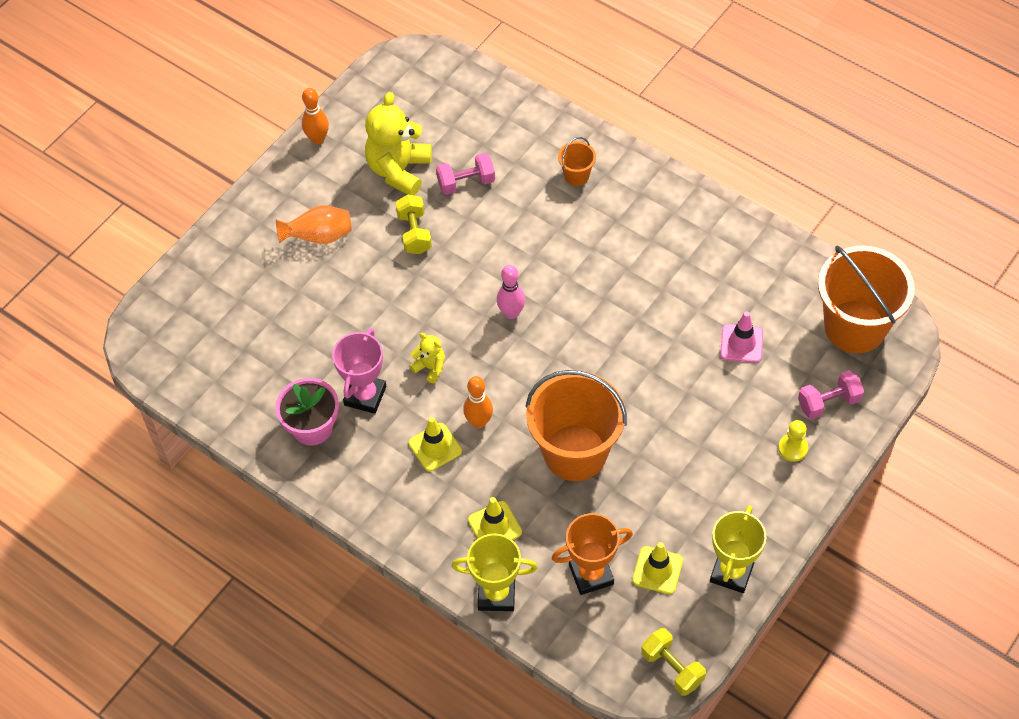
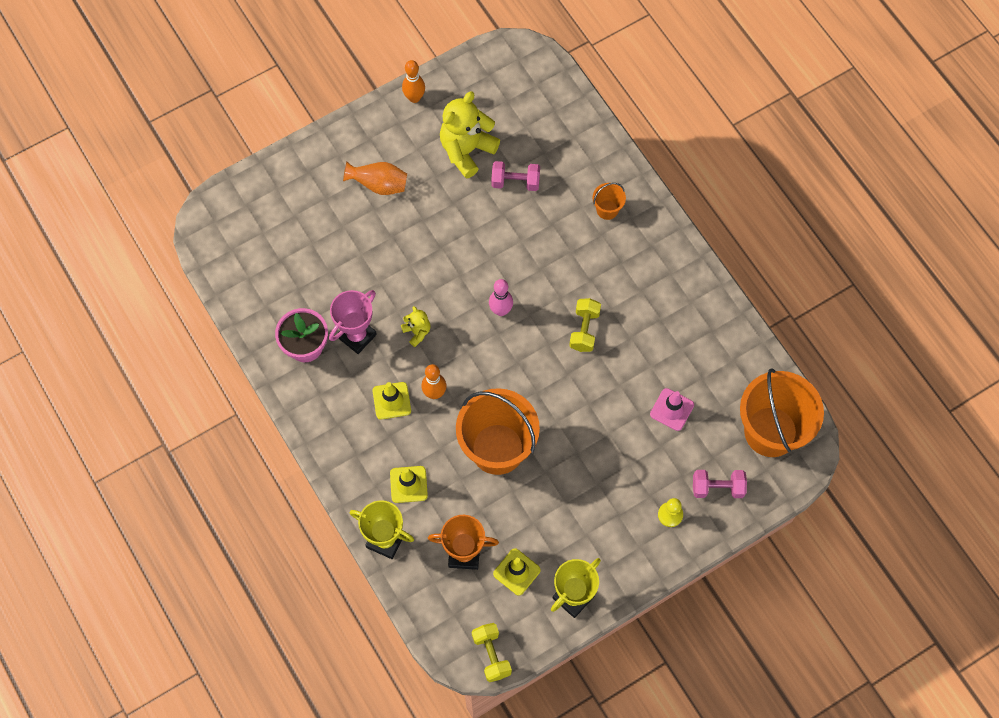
camera: 20 degrees right, 10 degrees up
yellow dumbbell [395,195,432,254] -> yellow dumbbell moved to [569,298,601,352]

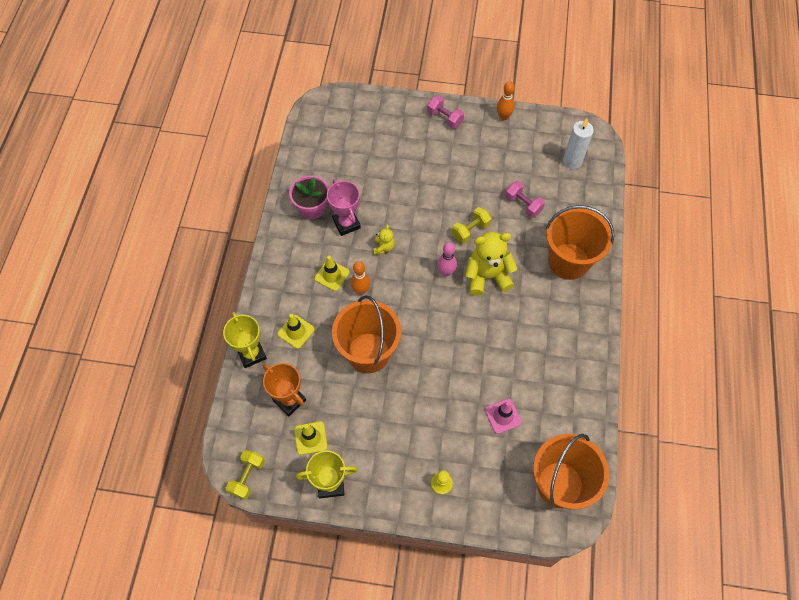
camera: 40 degrees right, 5 degrees down
pink trophy [329,290,377,354] -> pink trophy turned 75 degrees clockwise [327,179,361,236]
orange vase [343,162,407,195] -> none
yellow teddy bear [440,91,500,178] -> yellow teddy bear moved to [465,232,518,296]
yellow dumbbell [569,298,601,352] -> yellow dumbbell moved to [452,207,491,244]
orange bucket [593,183,626,220] -> orange bucket [546,205,614,280], size x2.32
pink dumbbell [693,470,747,498] -> pink dumbbell moved to [427,95,464,129]
none -> white candle [563,118,594,169]

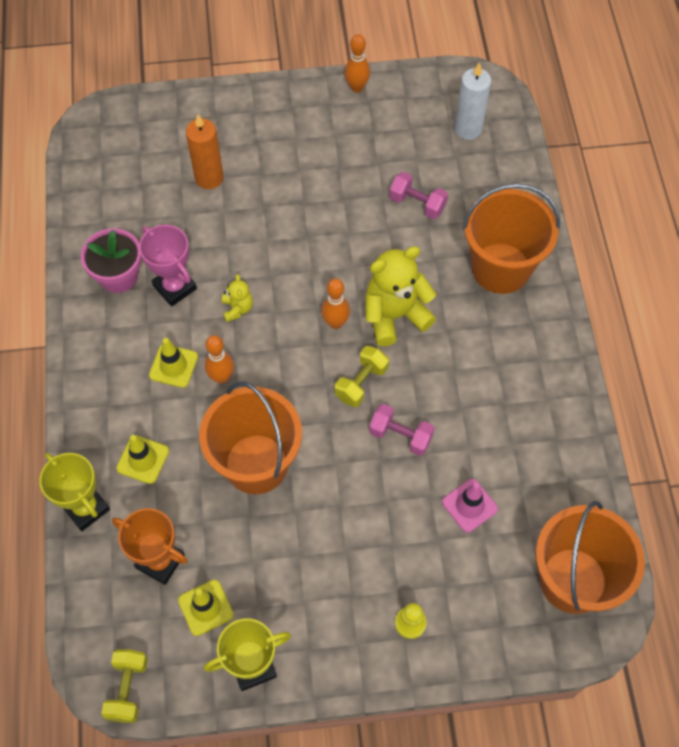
camera: 15 degrees left, 0 degrees up
pink dumbbell [427,95,464,129] -> pink dumbbell moved to [369,404,435,456]
pink bowling pin [437,242,457,277] -> orange bowling pin [321,278,350,329]
yellow dumbbell [452,207,491,244] -> yellow dumbbell moved to [335,346,389,407]
none -> orange candle [186,114,224,189]

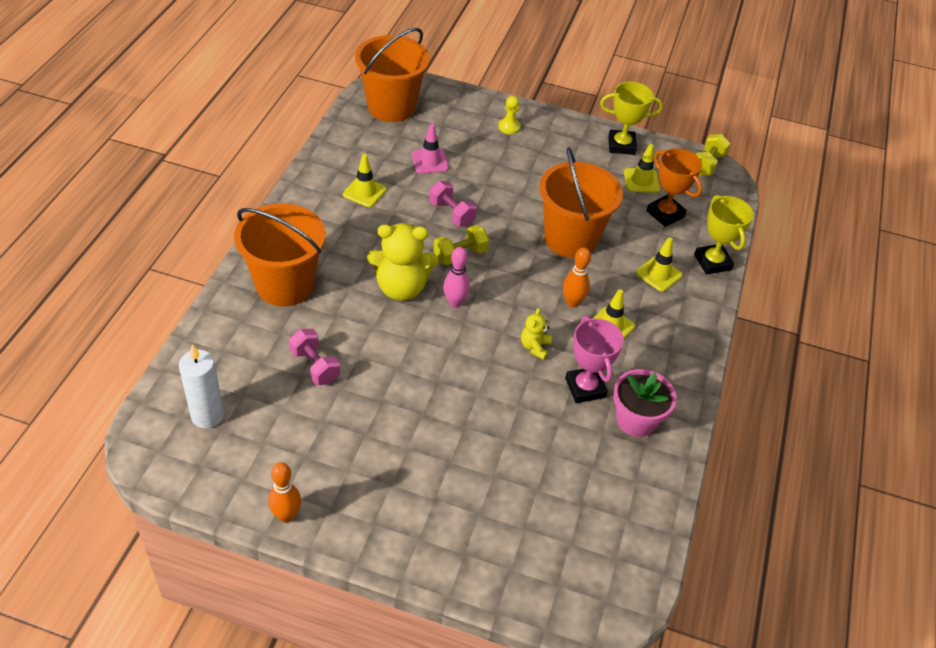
camera: 160 degrees left, 15 degrees down
orange candle [186,114,224,189] -> none
orange bowling pin [321,278,350,329] -> pink bowling pin [443,247,470,308]
none -> yellow traffic cone [343,154,387,207]

